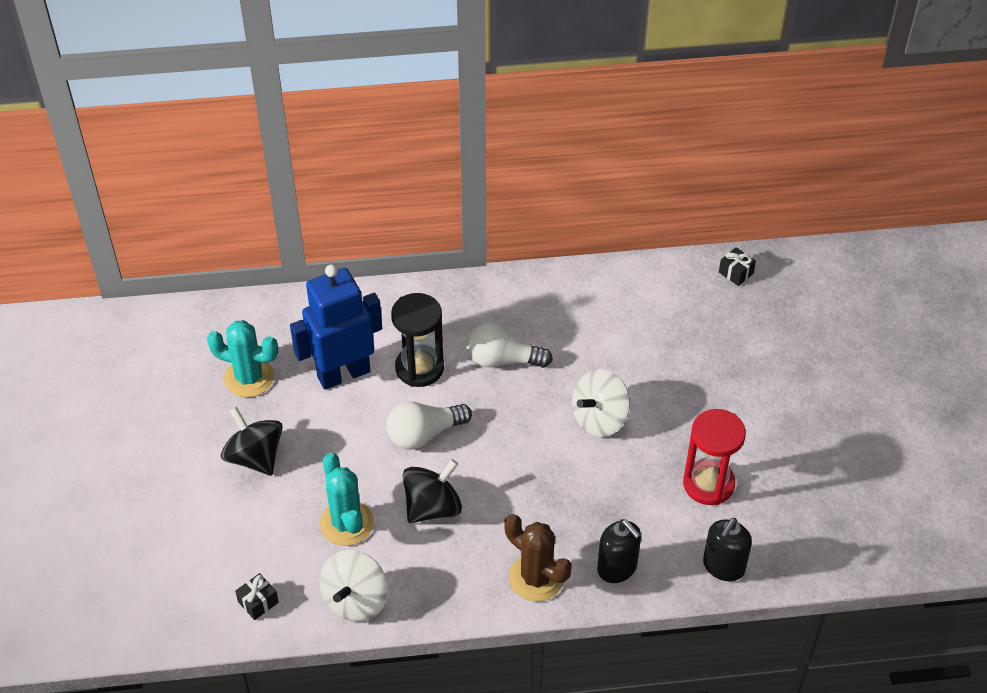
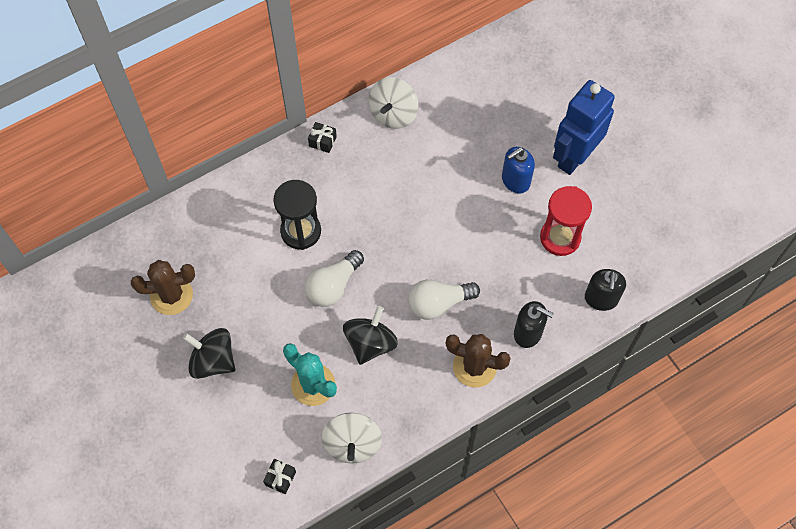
camera: 25 degrees left, 15 degrees up
turquoise cactus [207,320,278,398] -> brown cactus [131,260,195,315]
blue robot [290,264,382,390] -> blue robot moved to [553,80,615,175]
white light bulb [466,321,553,368] -> white light bulb moved to [408,280,480,320]
white spinning top [572,369,630,437] -> white spinning top moved to [369,77,418,129]
black gift [719,247,756,286] -> black gift moved to [308,122,337,153]
none -> blue soap dispenser [502,147,535,193]

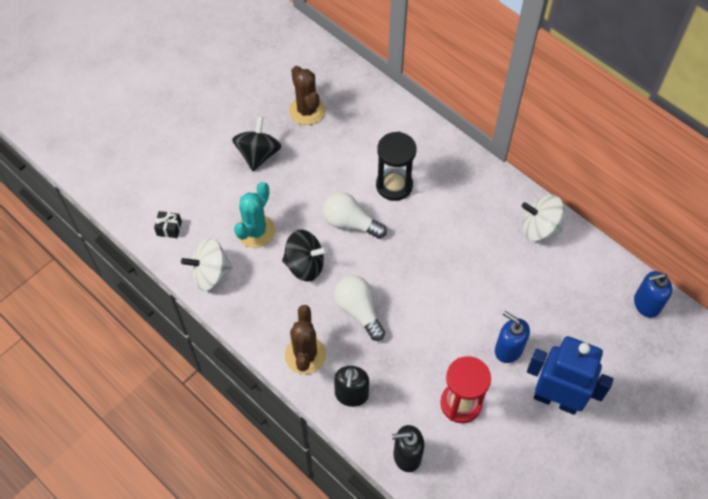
camera: 75 degrees right, 5 degrees down
black gift [308,122,337,153] -> none
none -> blue soap dispenser [634,271,672,318]

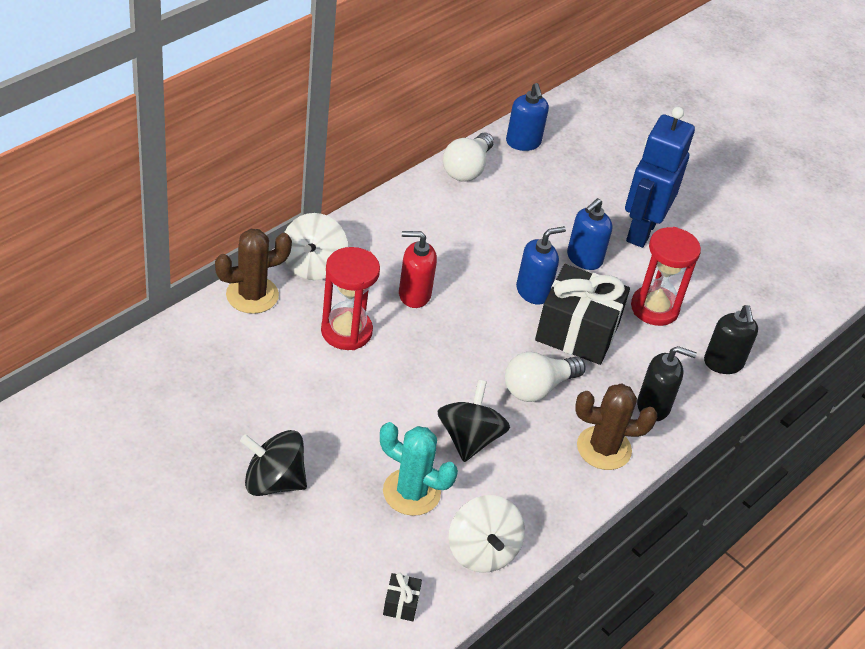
camera: 95 degrees left, 15 degrees down
brown cactus [289,66,325,125] -> brown cactus moved to [215,229,292,314]
white light bulb [323,192,387,239] -> white light bulb moved to [443,132,494,182]
black hourglass [376,132,416,201] -> red hourglass [321,247,380,350]
white spinning top [522,195,564,241] -> white spinning top moved to [284,213,348,281]
none -> red soap dispenser [399,231,437,308]
none -> blue soap dispenser [516,226,566,305]
none -> black gift [535,264,630,365]

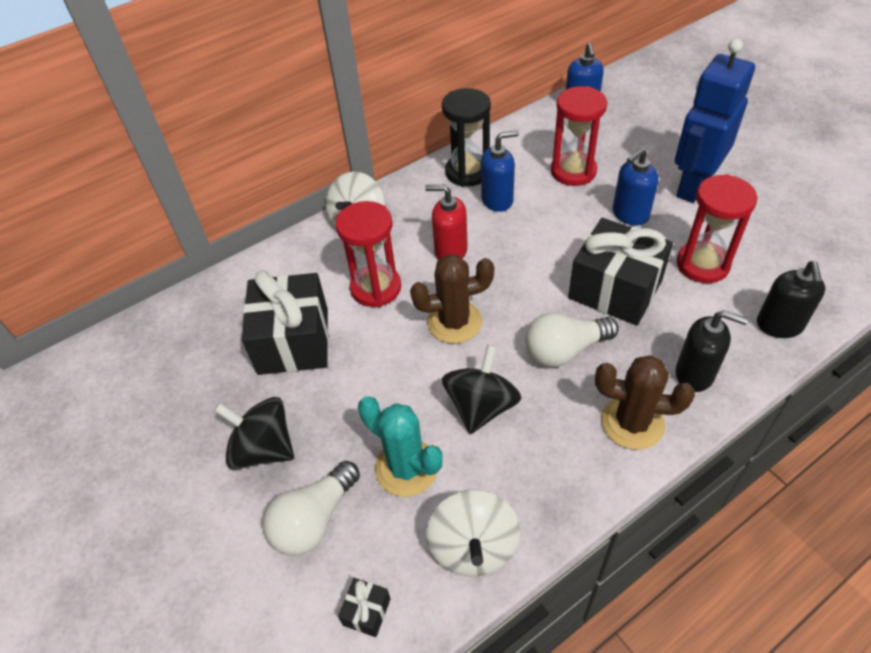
camera: 20 degrees right, 5 degrees up
brown cactus [215,229,292,314] -> brown cactus moved to [410,254,494,344]
white light bulb [443,132,494,182] -> white light bulb moved to [263,461,360,556]
blue soap dispenser [516,226,566,305] -> blue soap dispenser moved to [481,130,519,212]
none -> black gift [242,270,329,375]
none -> black hourglass [442,88,491,187]
none -> red hourglass [551,86,607,186]

